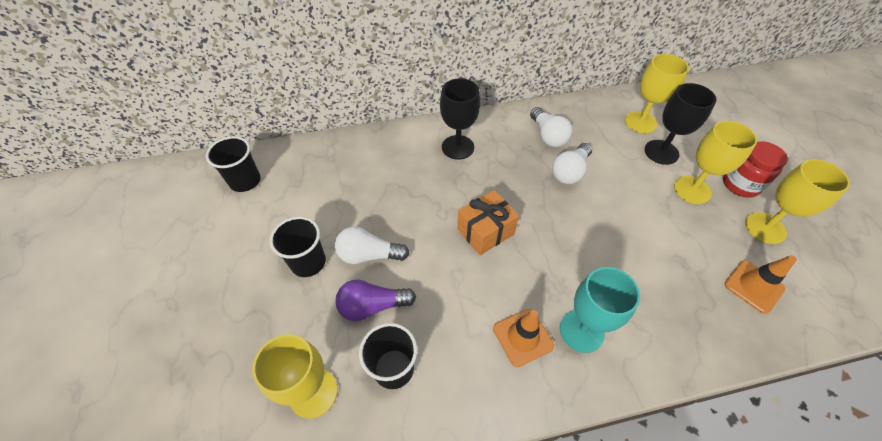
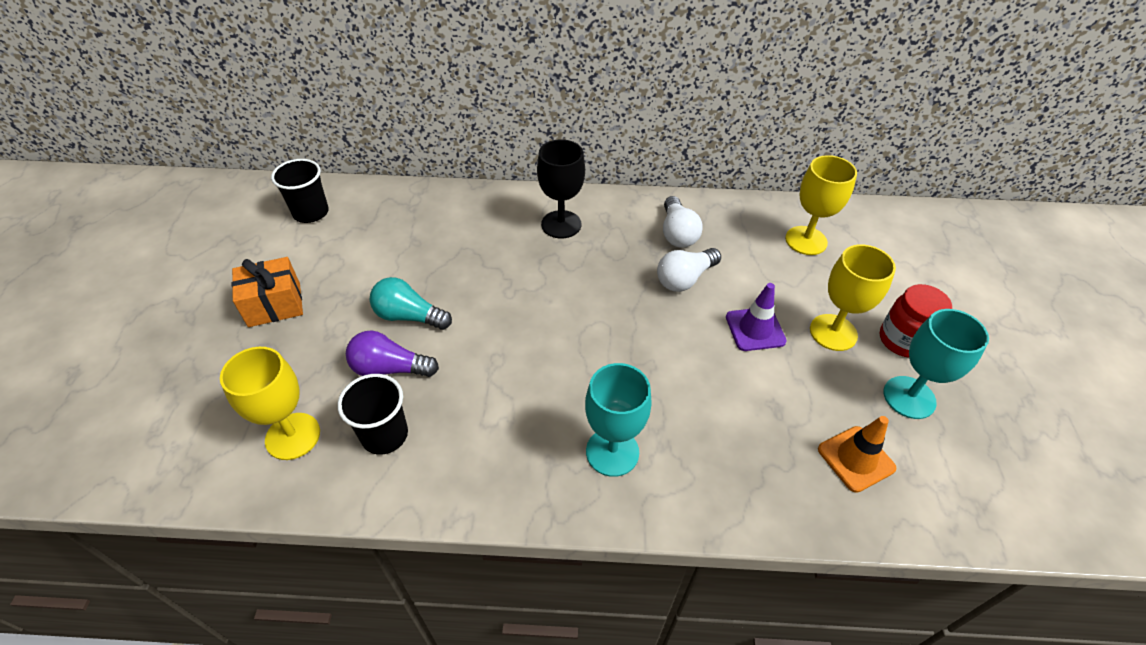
camera: 15 degrees right, 5 degrees down
black cup [270,216,326,277] -> none
white light bulb [335,226,410,264] -> turquoise light bulb [370,277,452,330]
orange gift [457,190,519,255] -> orange gift moved to [232,257,303,327]
orange traffic cone [493,309,554,367] -> none
black goblet [645,83,716,165] -> none
yellow goblet [745,159,850,244] -> turquoise goblet [883,309,989,419]
none -> purple traffic cone [726,283,787,351]

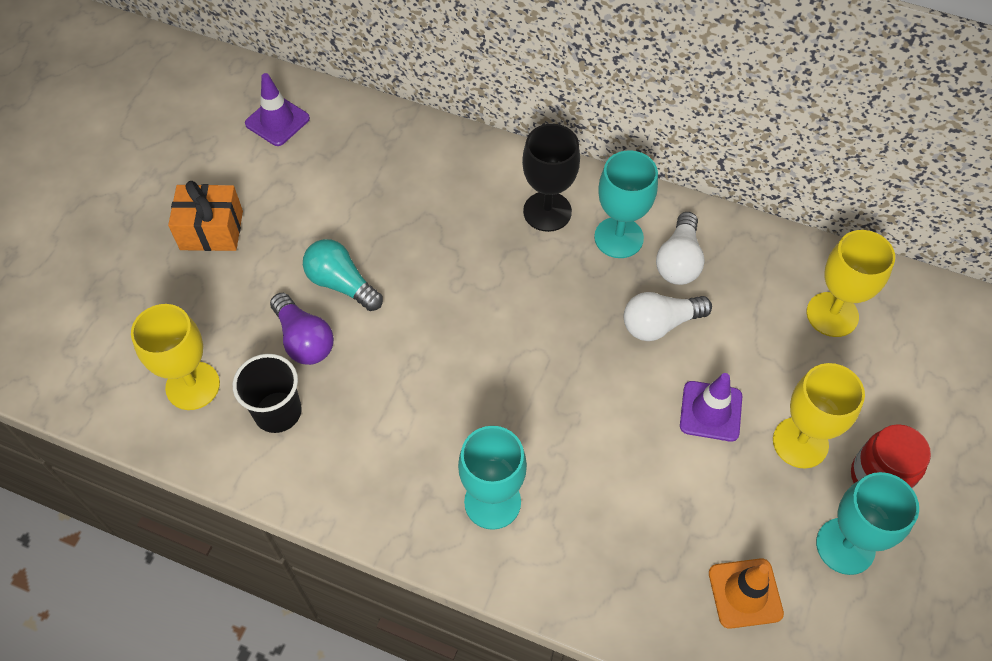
camera: 20 degrees right, 10 degrees up
black cup [271,159,329,223] -> purple traffic cone [245,73,310,146]
purple light bulb [346,330,439,377] -> purple light bulb turned 150 degrees counterclockwise [270,293,334,365]
none -> turquoise goblet [594,150,658,258]

